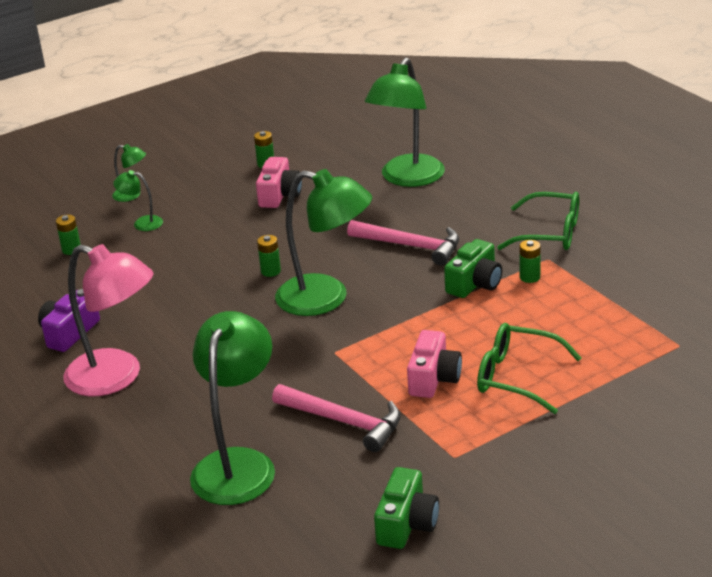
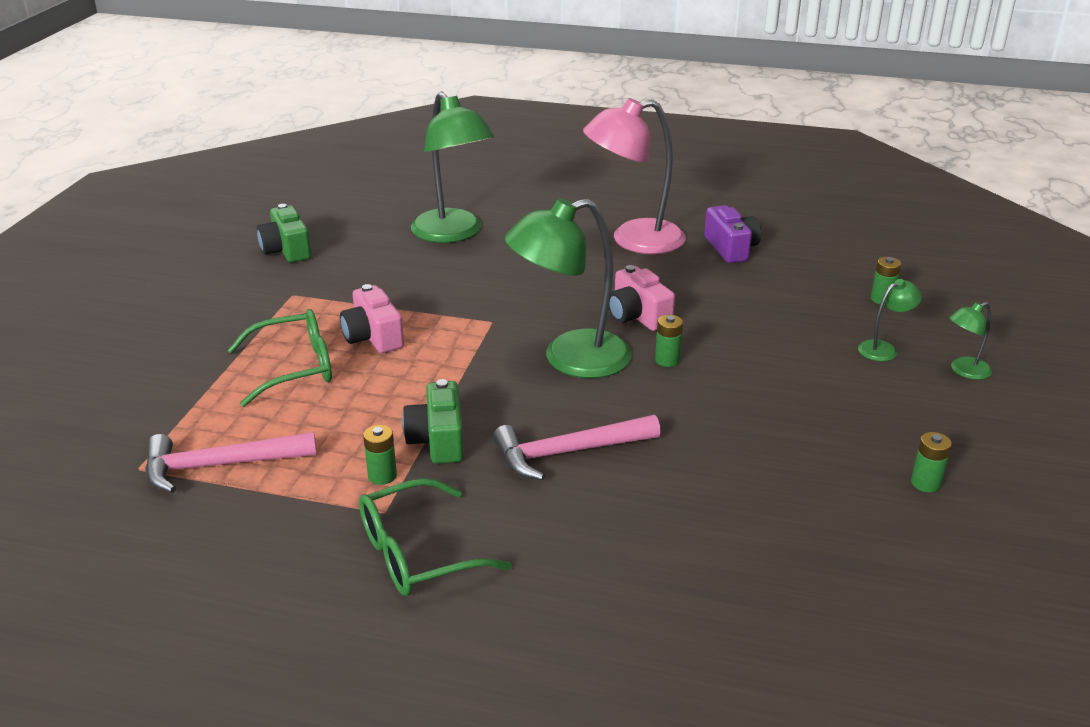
camera: 135 degrees right, 0 degrees up
pink camera [256,157,302,208] -> pink camera moved to [609,265,675,331]
pink hammer [272,384,401,452] -> pink hammer moved to [145,432,317,493]
green lamp [365,58,445,187] -> none

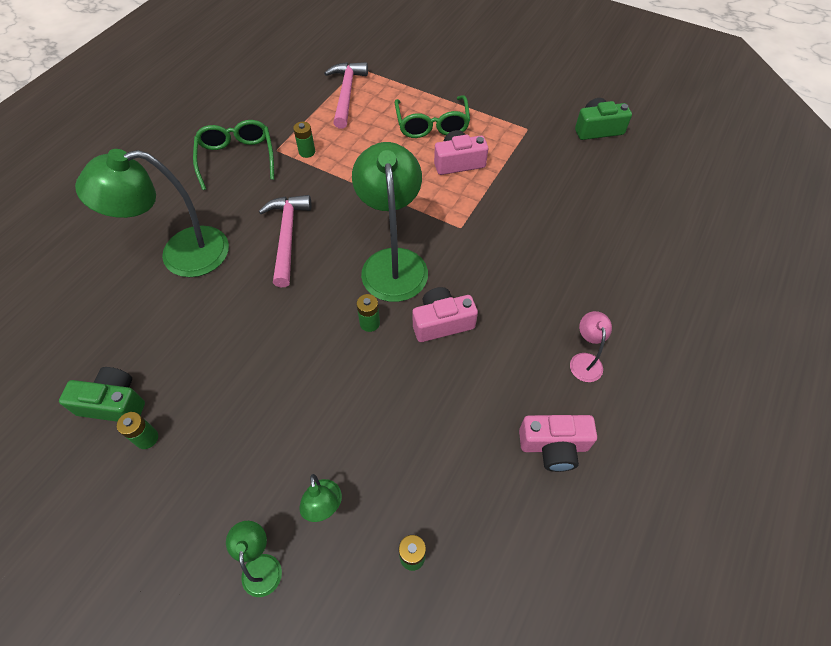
camera: 105 degrees right, 25 degrees up
green camera [402,379,464,464] -> green camera moved to [59,367,145,422]
green lamp [411,92,494,243] -> green lamp moved to [75,149,229,277]
pink lamp [583,98,686,254] -> pink lamp [570,311,612,382], size x0.45
purple camera [704,205,761,263] -> pink camera [519,415,597,472]

